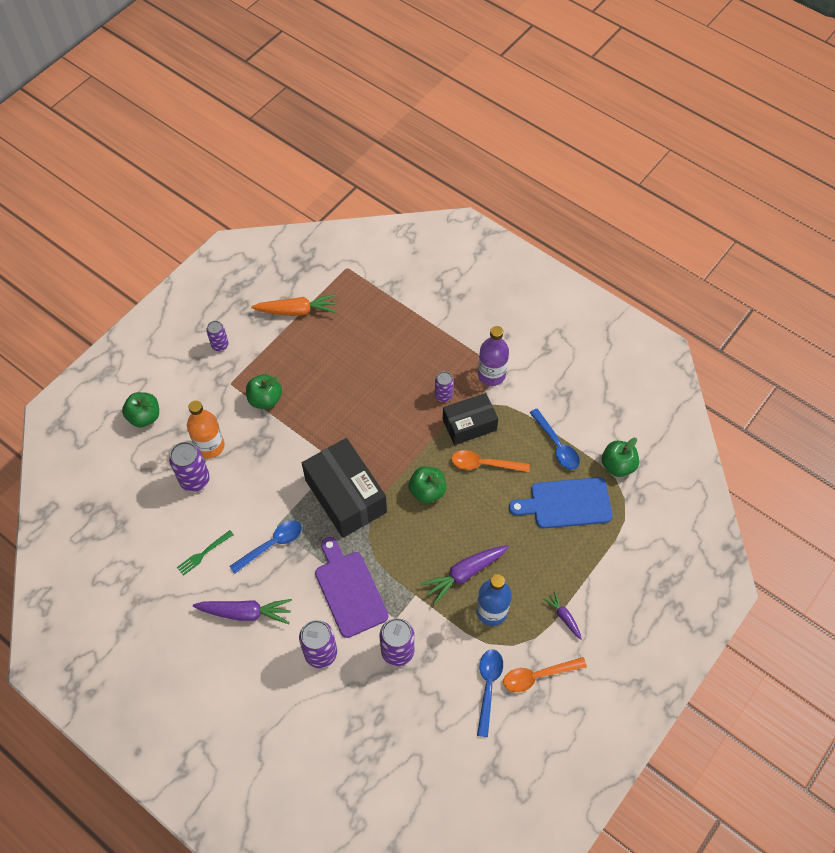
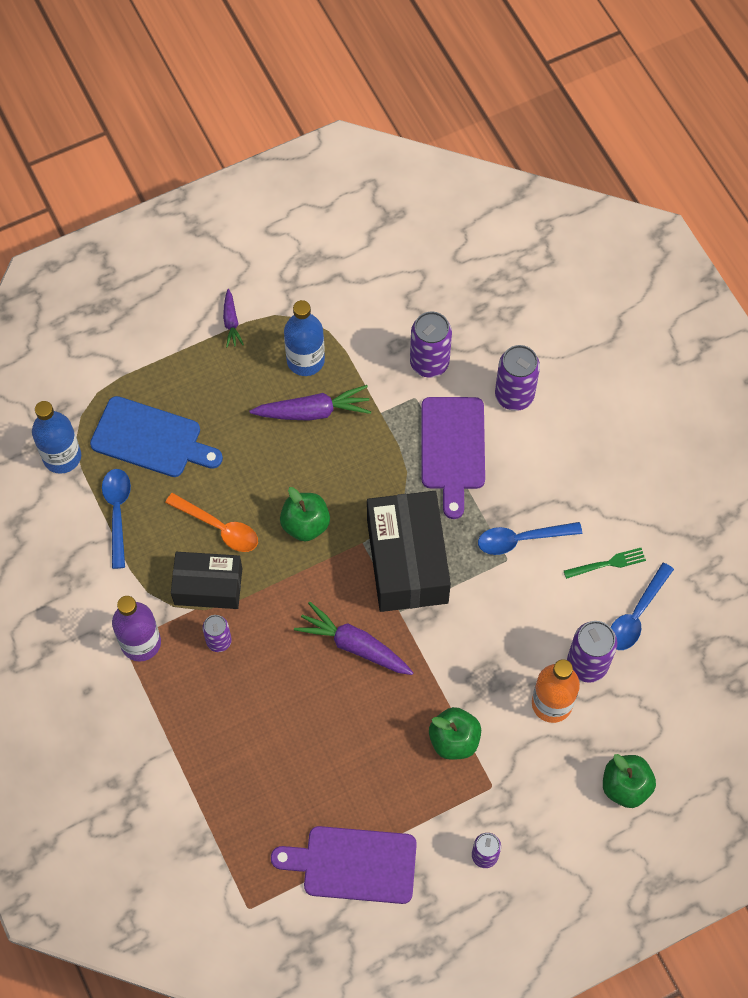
camera: 155 degrees left, 5 degrees up
purple carrot [193,599,292,624] -> purple carrot moved to [294,602,413,675]
orange carrot [251,294,337,316] -> purple cutting board [271,826,417,904]
blue spoon [477,649,503,737] -> blue spoon moved to [611,563,674,650]
orange spoon [503,657,587,692] -> none
green apple [602,438,639,477] -> blue bottle [32,401,81,474]

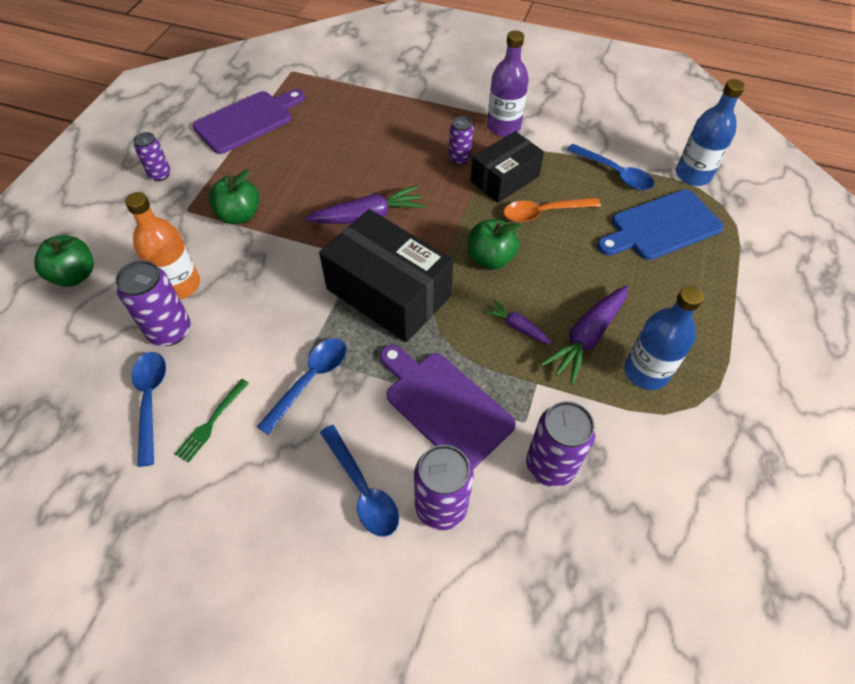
camera: 135 degrees right, 10 degrees down
purple carrot [223,289,244,348] -> purple carrot moved to [483,299,551,344]
none -> blue spoon [320,425,399,537]

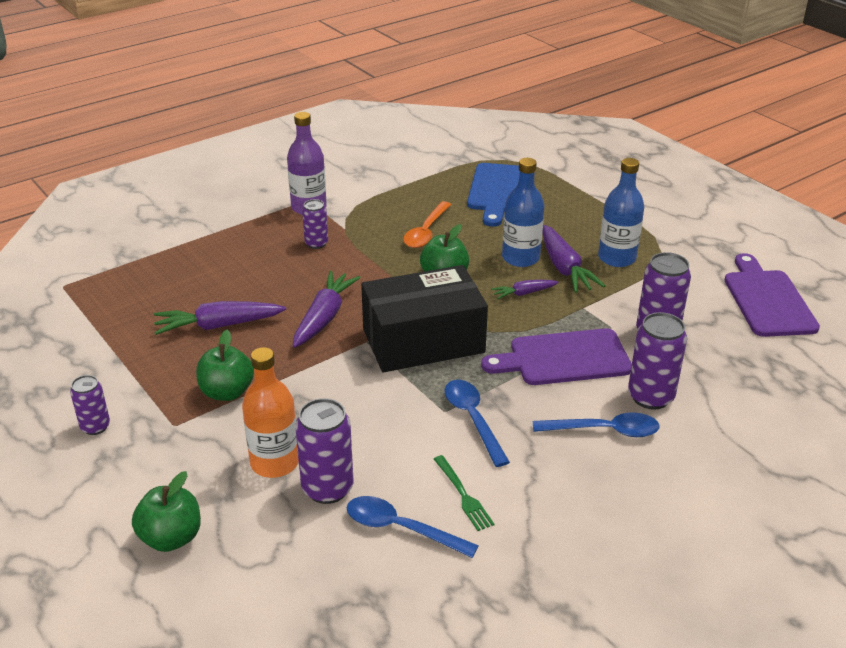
camera: 55 degrees left, 20 degrees down
purple cutting board [193,89,305,154] -> purple cutting board moved to [724,253,820,337]
black box [471,131,544,203] -> none
blue spoon [567,144,655,190] -> none
blue bottle [676,79,745,186] -> blue bottle moved to [502,158,544,267]
none -> purple carrot [154,301,286,335]

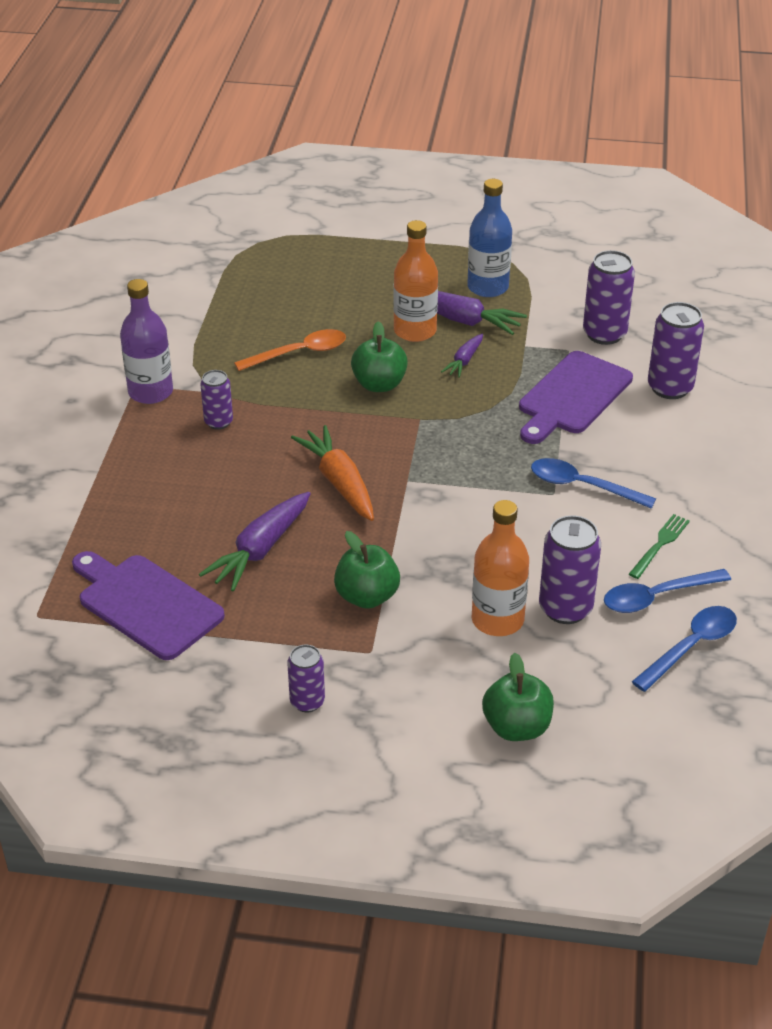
camera: 45 degrees left, 5 degrees up
purple carrot [293,271,361,348] -> orange carrot [291,425,374,521]
black box [361,265,488,372] -> none
orange spoon [403,201,451,248] -> orange spoon turned 90 degrees counterclockwise [234,329,346,371]
green fork [434,455,495,531] -> green fork turned 75 degrees counterclockwise [629,514,690,579]
blue cutting board [467,163,520,227] -> none
blue bottle [502,158,544,267] -> orange bottle [394,220,438,342]
blue spoon [533,412,660,437] -> blue spoon moved to [632,606,737,692]
purple cutting board [724,253,820,337] -> purple cutting board moved to [72,551,225,660]

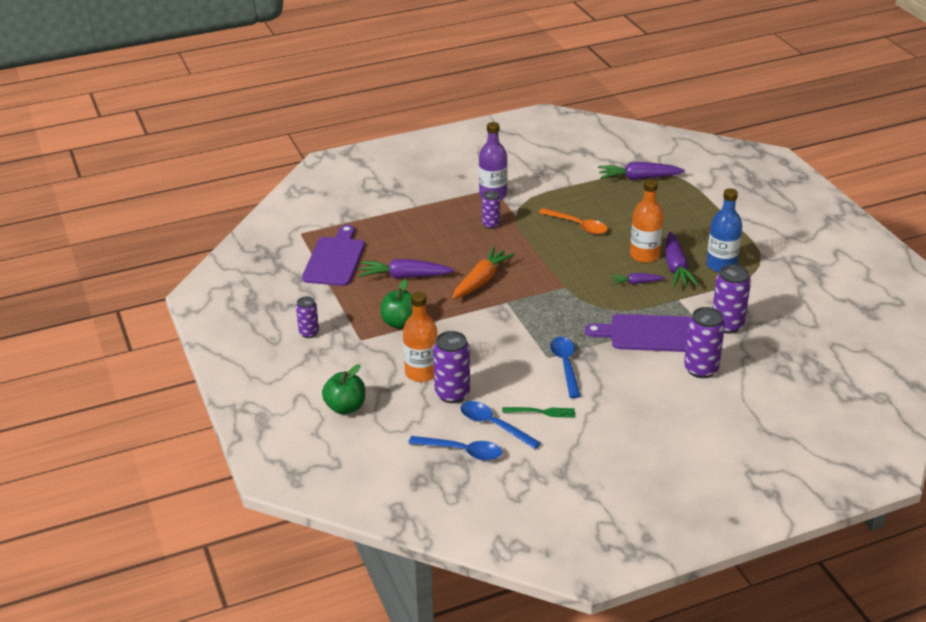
camera: 60 degrees right, 5 degrees down
green apple [351,321,408,392] -> none
none -> purple carrot [598,162,685,180]

